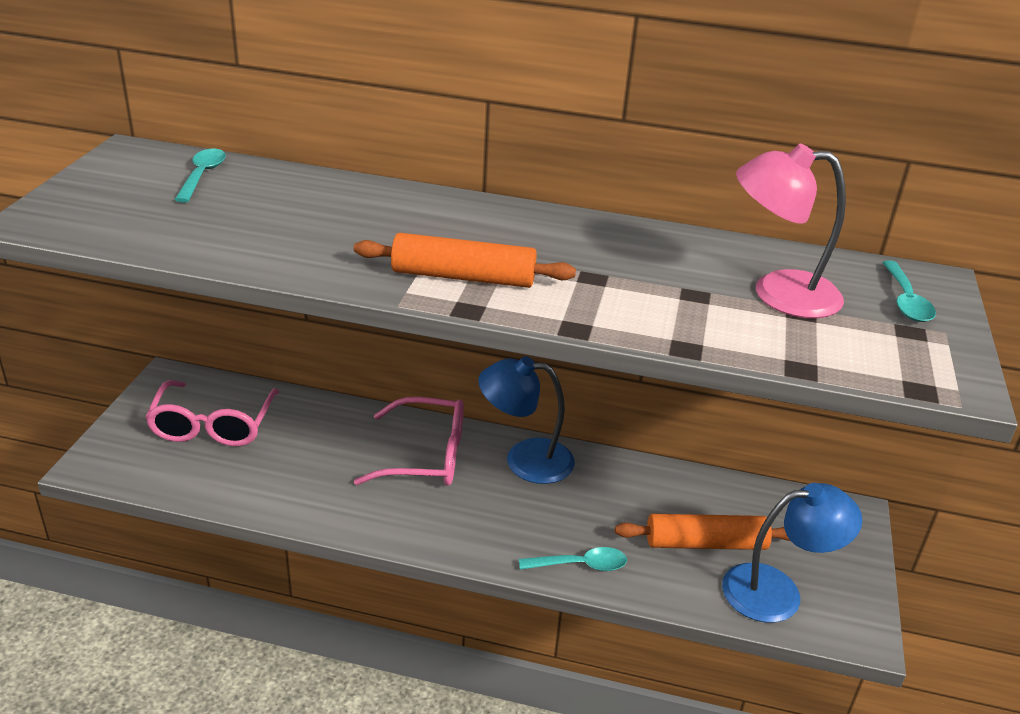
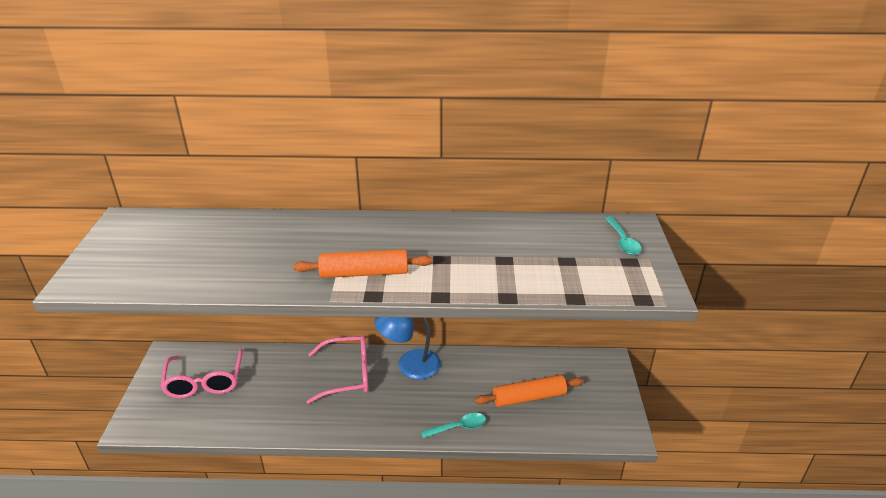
camera: 10 degrees left, 0 degrees up
turquoise spoon [174,149,226,203] -> none
blue lamp [722,483,862,623] -> none
pink lamp [736,144,846,318] -> none

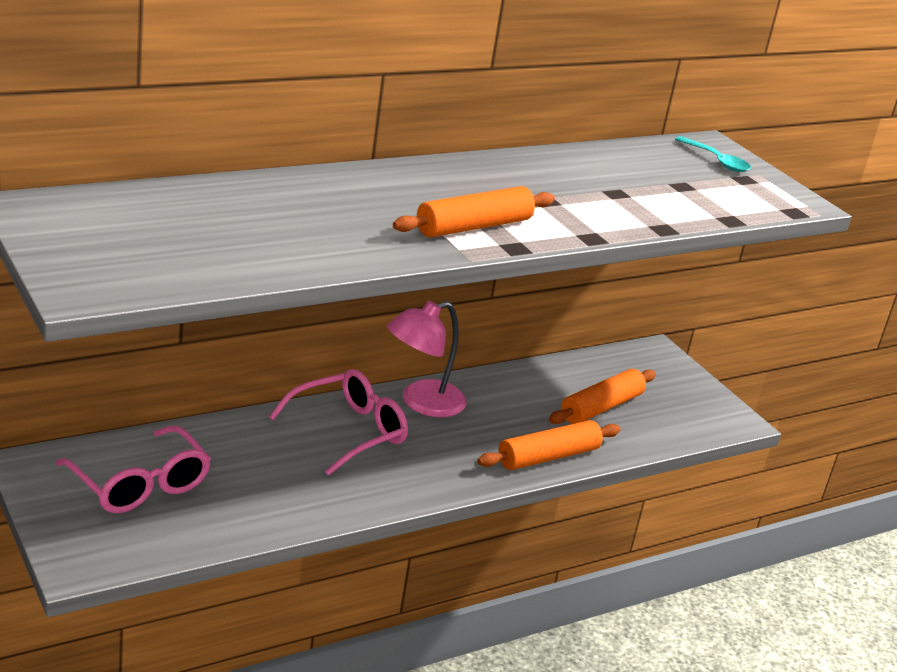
camera: 35 degrees left, 5 degrees down
blue lamp [374,317,441,380] -> pink lamp [387,301,467,417]
turquoise spoon [421,413,486,438] -> orange rolling pin [477,420,621,470]

